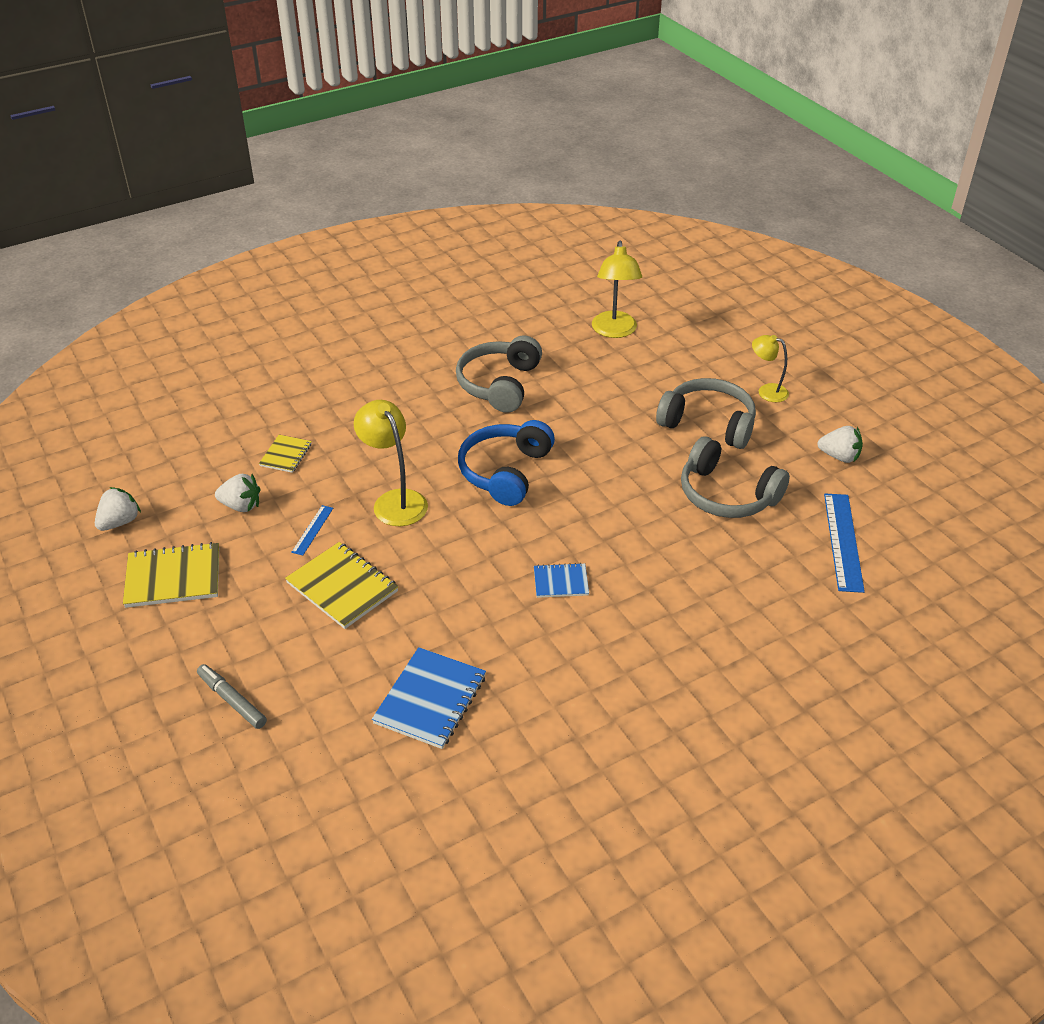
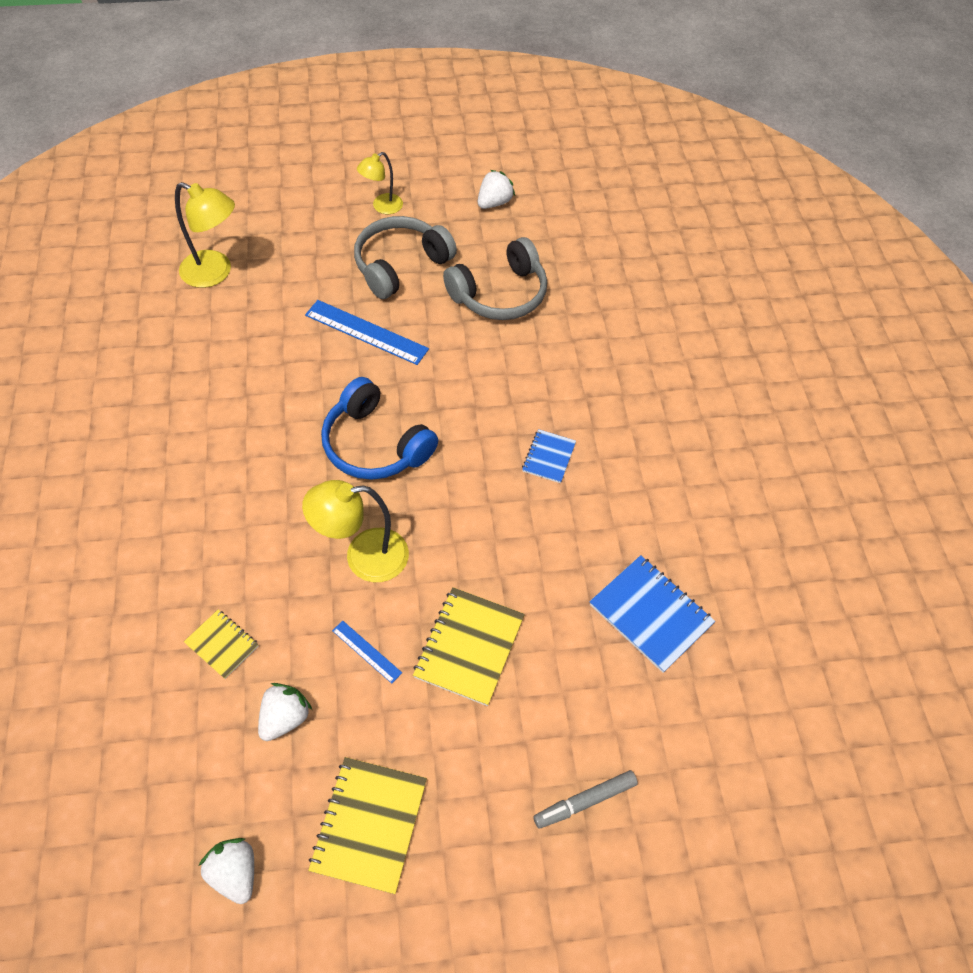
camera: 70 degrees left, 15 degrees up
yellow notebook [285,542,399,629] -> yellow notebook turned 45 degrees counterclockwise [413,587,525,706]
grey headphones [456,336,542,413] -> none
blue ruler [824,493,865,593] -> blue ruler moved to [305,300,429,365]

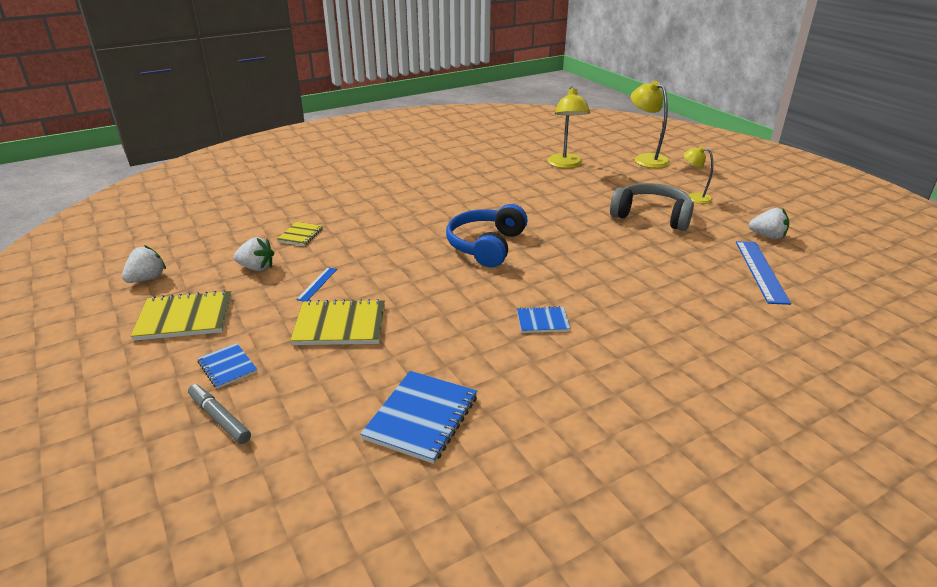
camera: 70 degrees right, 25 degrees down
yellow lamp [302,480,409,582] -> yellow lamp moved to [631,81,670,168]
blue ruler [305,300,429,365] -> blue ruler moved to [736,241,791,305]
grey headphones [443,237,547,320] -> none
none -> blue notebook [197,343,257,389]

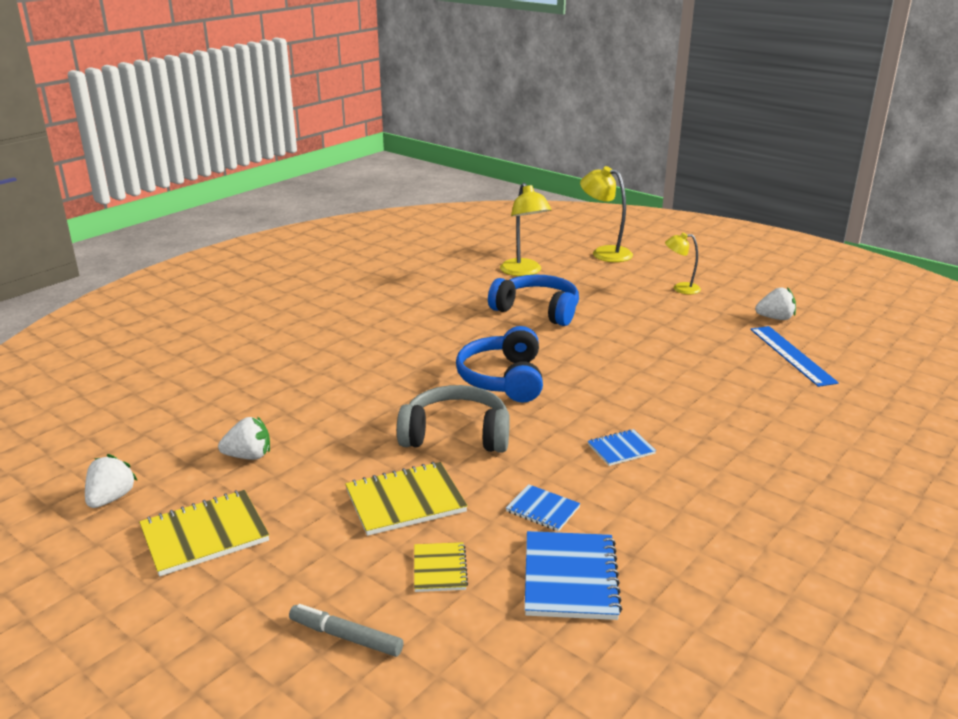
camera: 20 degrees left, 5 degrees down
blue notebook [197,343,257,389] -> blue notebook moved to [506,484,580,531]
yellow notebook [276,222,323,246] -> yellow notebook moved to [414,542,468,592]
blue ruler [296,267,337,302] -> none
grey headphones [610,183,694,231] -> grey headphones moved to [397,385,510,453]
none -> blue headphones [488,274,579,326]

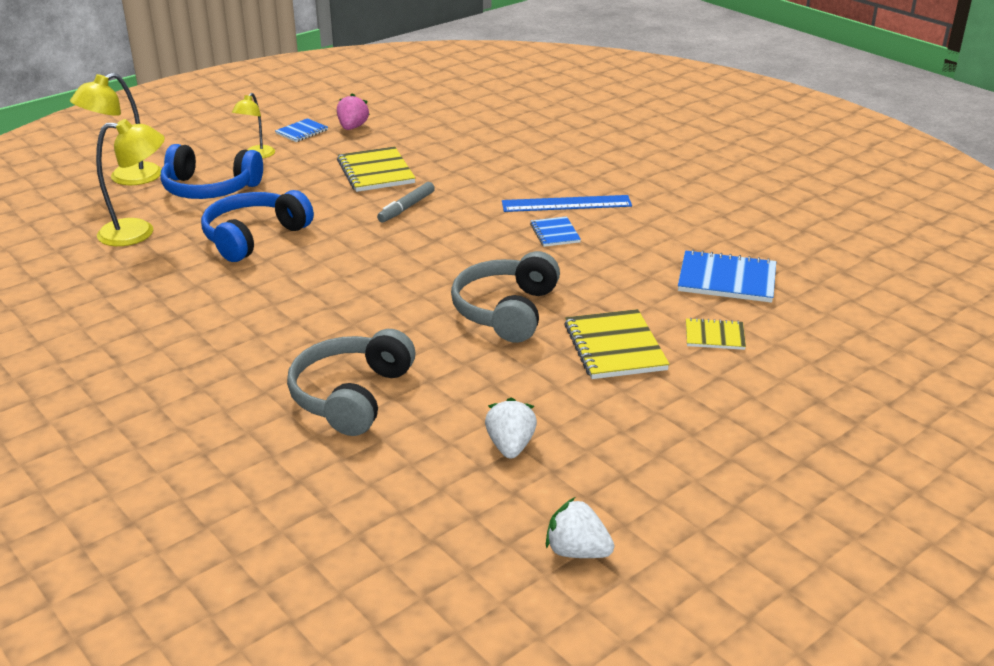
camera: 80 degrees left, 5 degrees up
yellow notebook [139,490,269,576] -> yellow notebook moved to [337,147,416,192]
grey marker [289,604,404,657] -> grey marker moved to [377,182,435,222]
blue headphones [456,326,543,403] -> blue headphones moved to [161,144,263,199]
blue notebook [506,484,580,531] -> blue notebook moved to [275,118,328,142]
blue ruler [750,326,839,387] -> blue ruler moved to [502,195,632,212]
white strawberry [755,287,796,320] -> pink strawberry [337,93,370,130]
none -> grey headphones [287,329,415,436]

